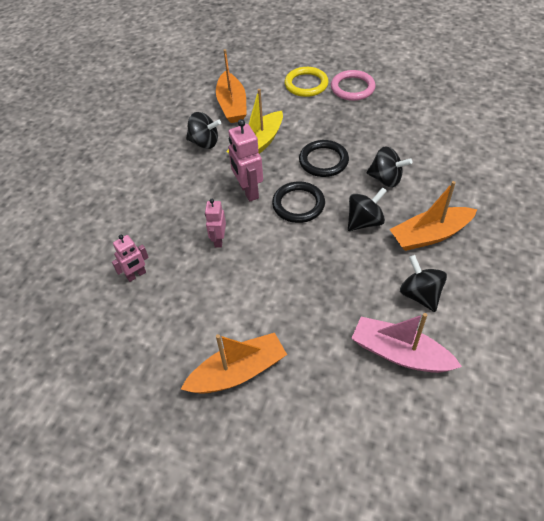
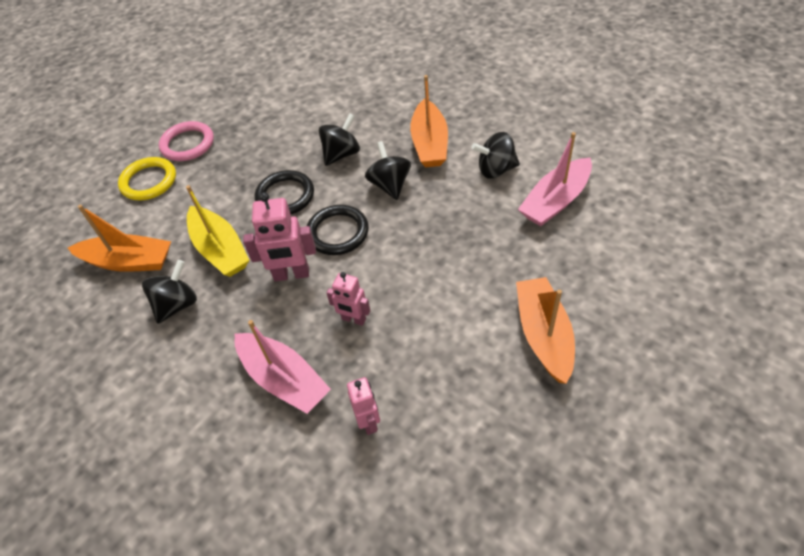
camera: 70 degrees left, 0 degrees up
none -> pink boat [235,320,331,414]

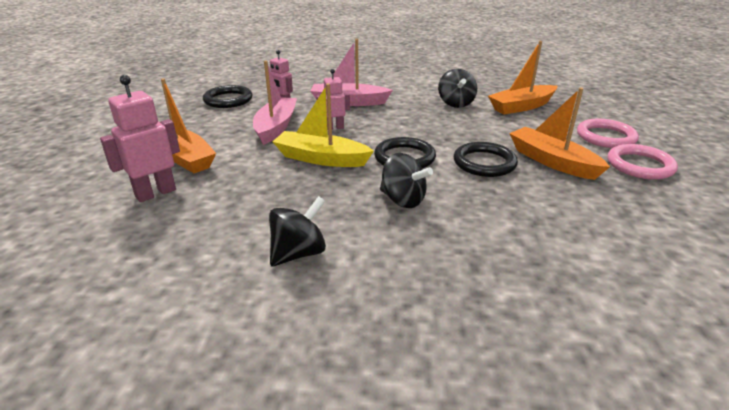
camera: 140 degrees right, 20 degrees down
yellow ring [118,157,176,200] -> pink ring [577,119,639,148]
yellow boat [186,185,249,277] -> yellow boat moved to [272,83,374,167]
pink robot [243,192,316,281] -> pink robot moved to [100,75,180,202]
black spinning top [319,113,360,166] -> none
orange boat [410,75,448,167] -> orange boat moved to [509,88,610,180]
pink boat [518,132,592,226] -> pink boat moved to [253,61,297,145]
none -> black ring [203,85,252,108]

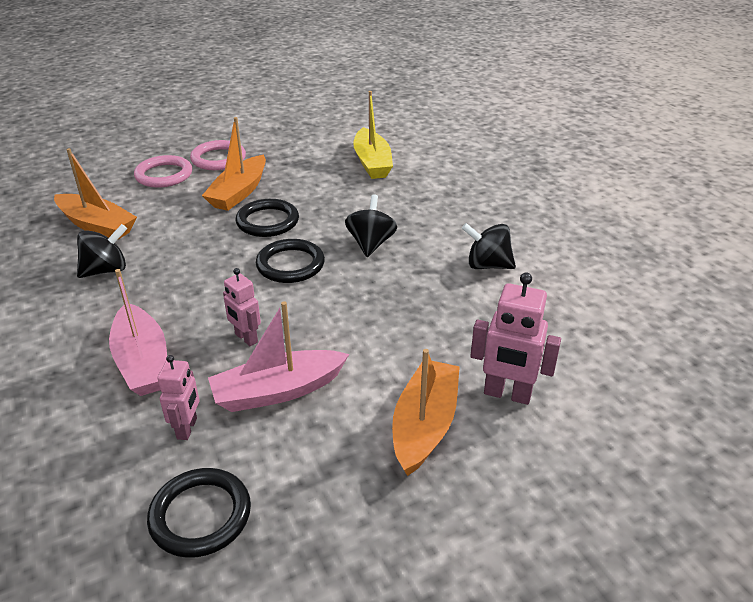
camera: 120 degrees left, 5 degrees up
yellow boat [272,83,374,167] -> yellow boat moved to [353,91,393,179]

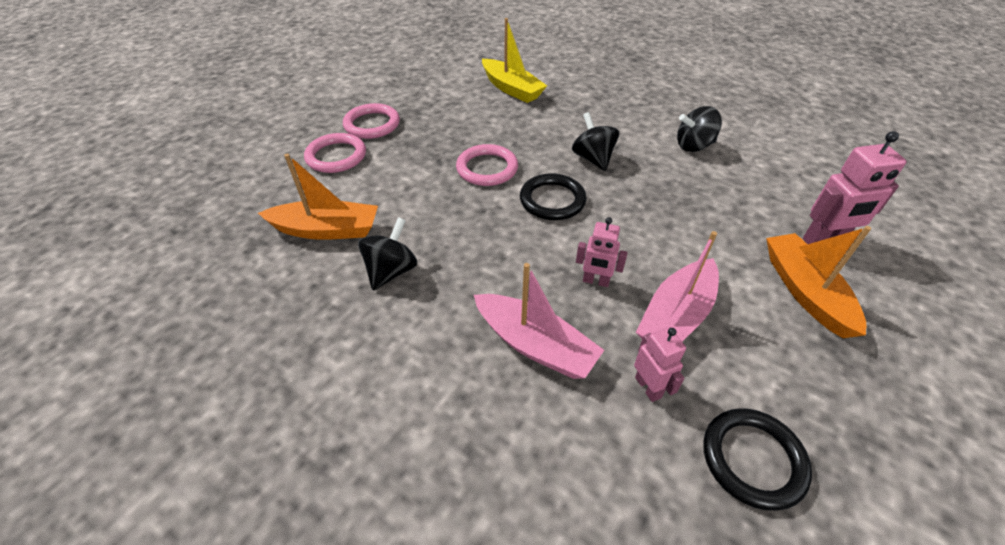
camera: 30 degrees left, 10 degrees up
orange boat [202,117,266,211] -> none
black ring [236,199,299,237] -> pink ring [456,144,518,186]

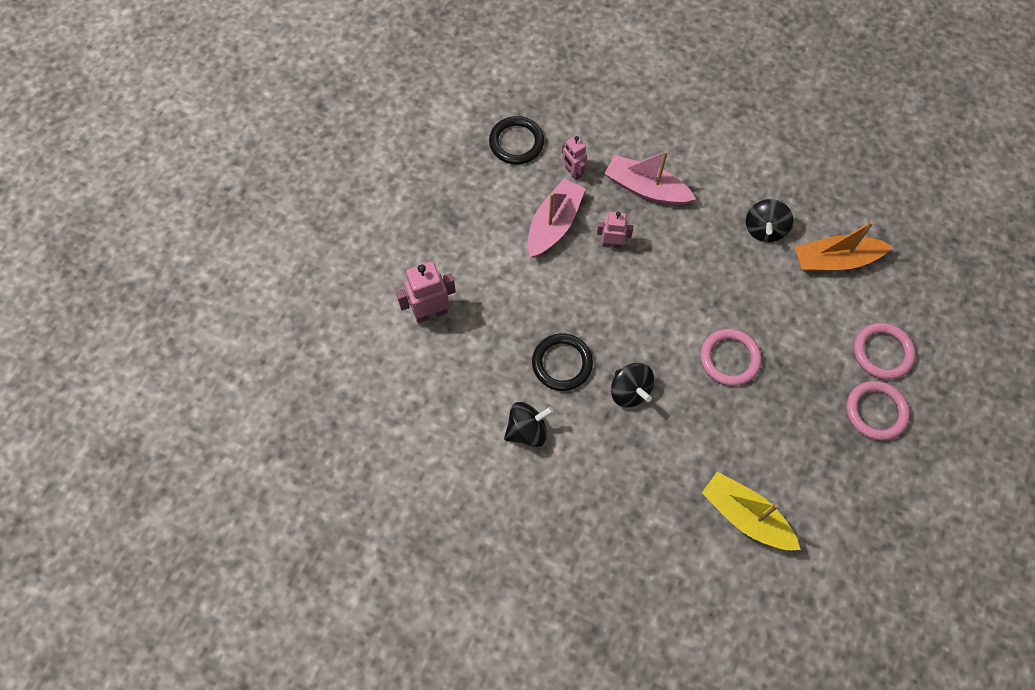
camera: 170 degrees right, 20 degrees up
black ring [520,173,586,220] -> black ring moved to [532,333,593,391]
orange boat [766,226,871,338] -> none

